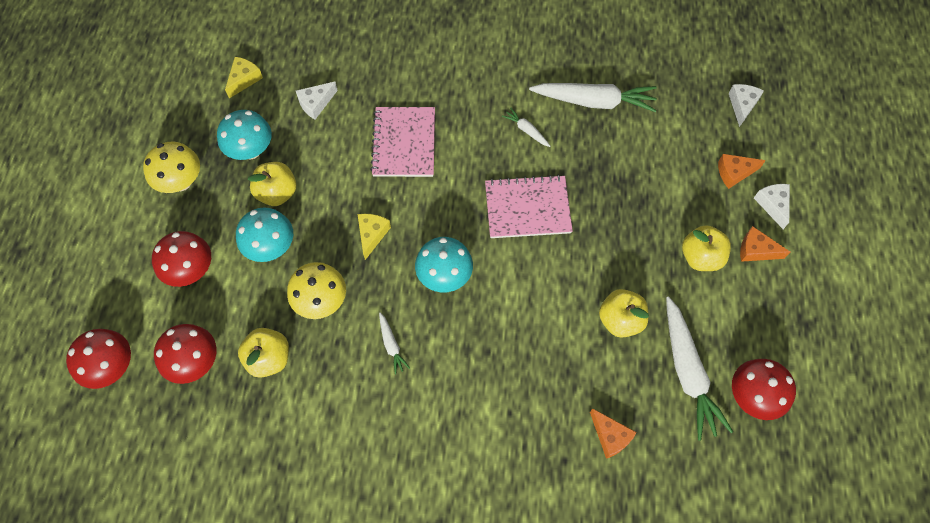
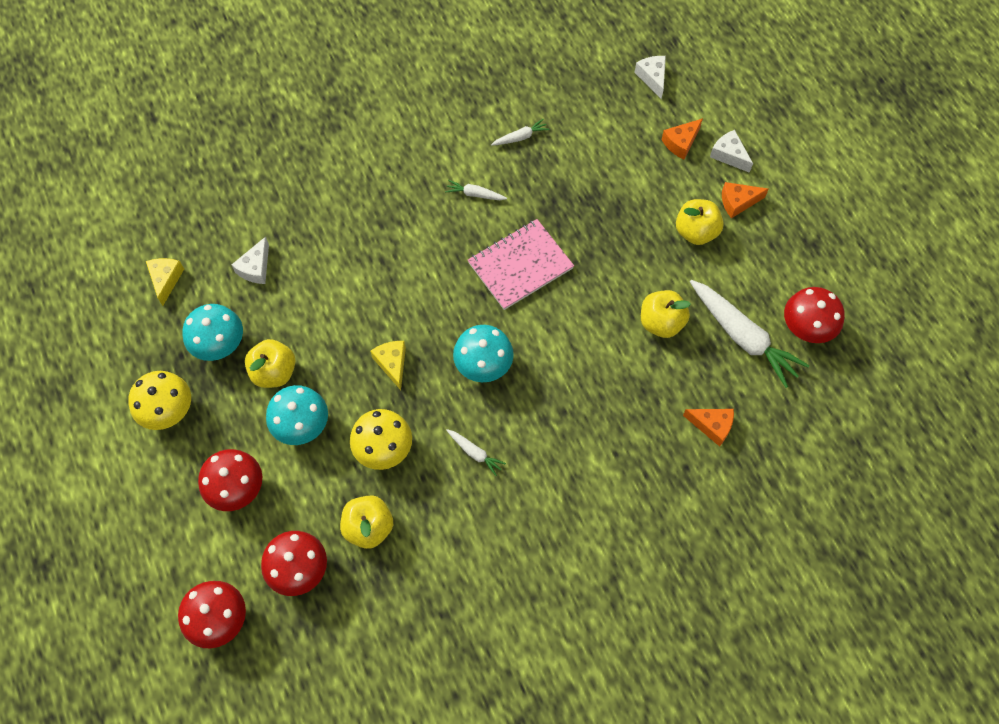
camera: 30 degrees left, 0 degrees up
pink notebook [370,107,435,177] -> none
white carrot [529,83,657,112] -> white carrot [491,119,549,145], size x0.46

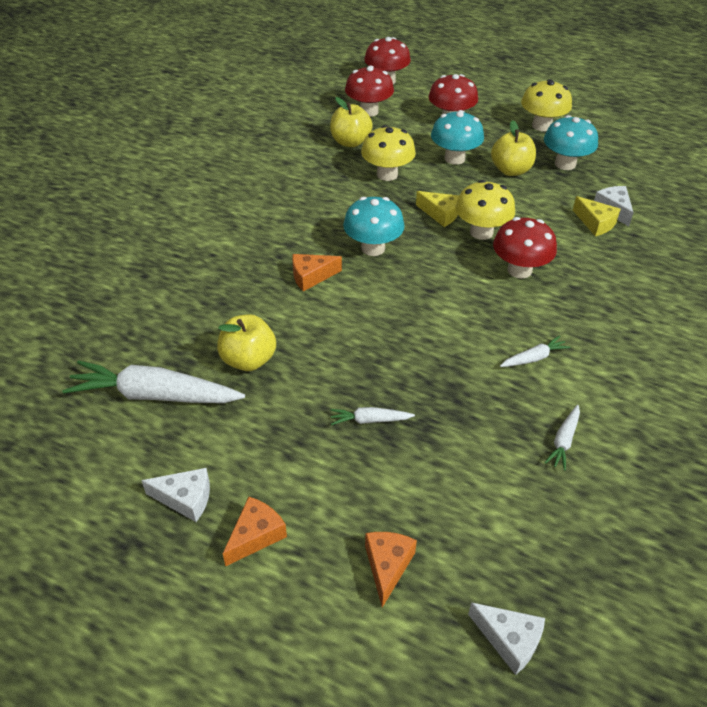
camera: 140 degrees right, 20 degrees down
yellow cheese [146,258,184,306] -> yellow cheese moved to [573,196,621,236]
white carrot [446,429,506,476] -> white carrot moved to [330,407,415,425]
pink notebook [468,219,574,310] -> none
yellow apple [676,199,724,245] -> none
orange cheese [683,409,734,447] -> orange cheese moved to [292,254,342,291]
white cheese [710,130,753,173] -> white cheese moved to [141,468,210,522]
red mushroom [784,287,845,343] -> red mushroom moved to [493,217,557,279]
none -> yellow mushroom [455,180,515,240]

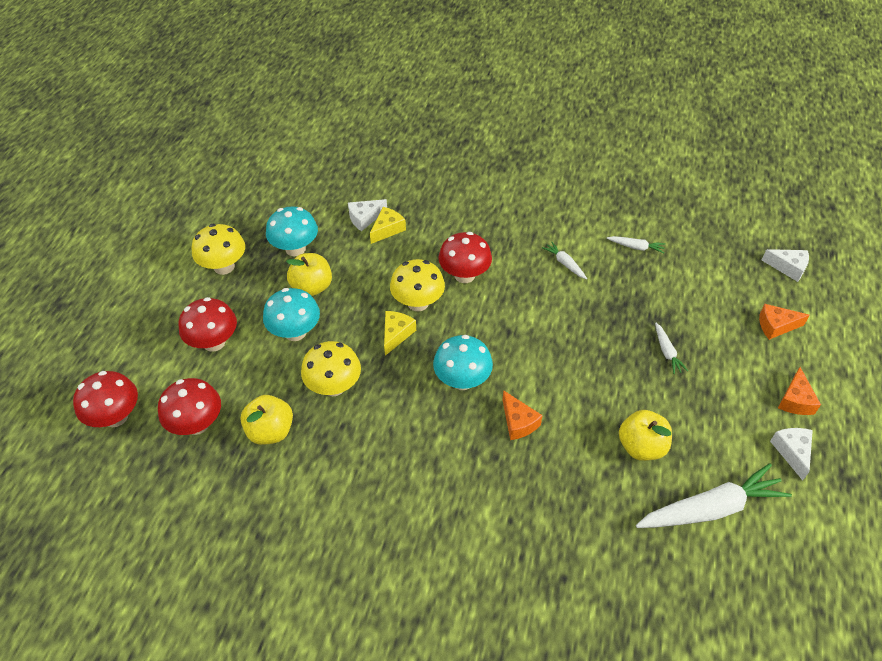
camera: 100 degrees left, 5 degrees up
white carrot [62,360,245,403] -> white carrot turned 105 degrees counterclockwise [636,463,792,528]
orange cheese [223,497,287,566] -> orange cheese turned 105 degrees counterclockwise [778,367,821,415]
white cheese [468,602,545,675] -> white cheese turned 90 degrees clockwise [762,249,809,282]

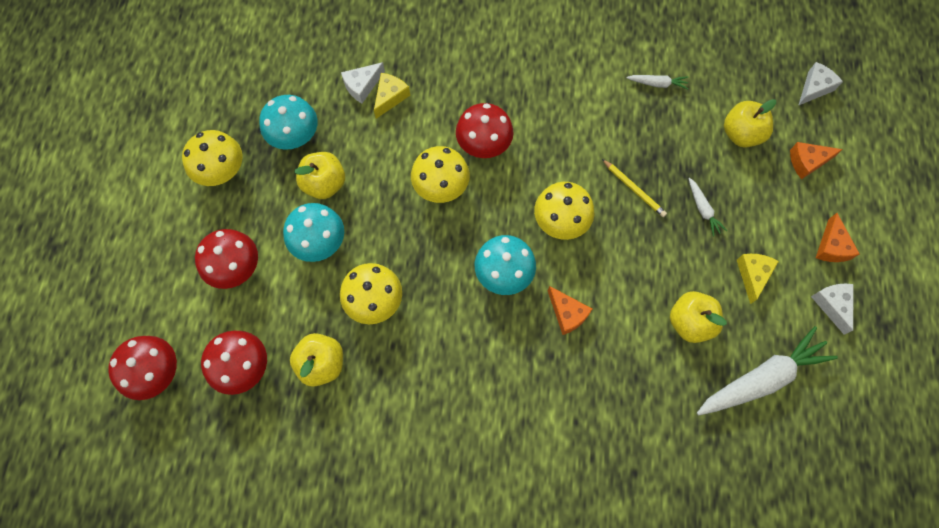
camera: 10 degrees left, 20 degrees up
yellow cheese [384,311,416,356] -> yellow cheese moved to [737,254,779,304]
white carrot [542,242,587,279] -> none
white cheese [762,249,809,282] -> white cheese turned 60 degrees counterclockwise [798,62,843,106]
none -> yellow mushroom [534,182,594,240]
none -> yellow pencil [602,159,667,217]
none -> yellow apple [724,99,776,148]

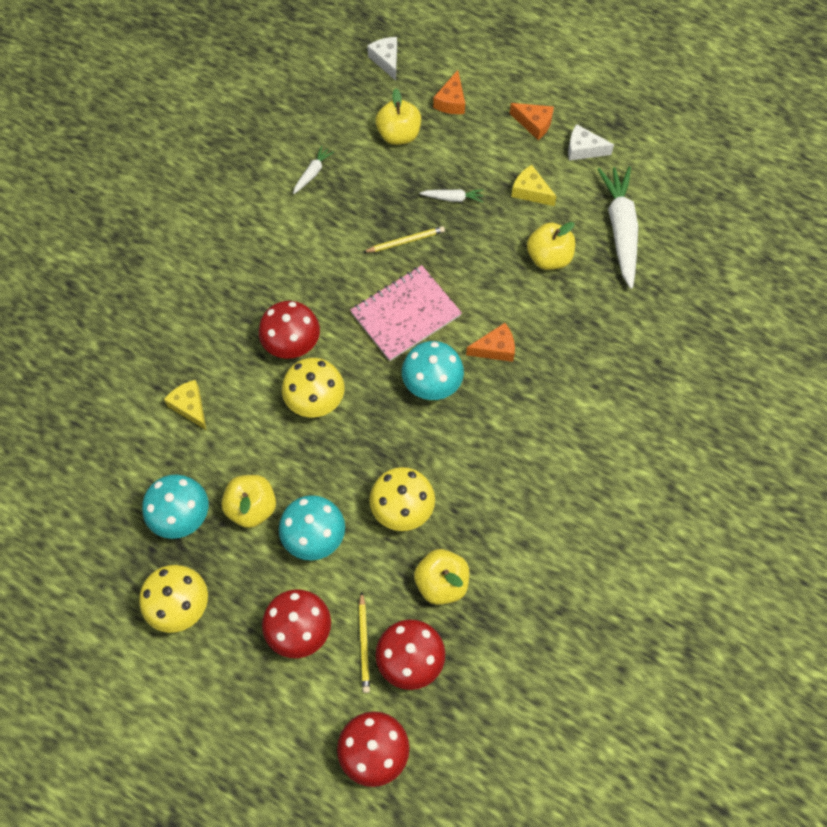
camera: 65 degrees left, 5 degrees down
white cheese [341,62,385,103] -> none
yellow mushroom [534,182,594,240] -> pink notebook [350,265,462,361]
none -> yellow pencil [359,591,370,693]

